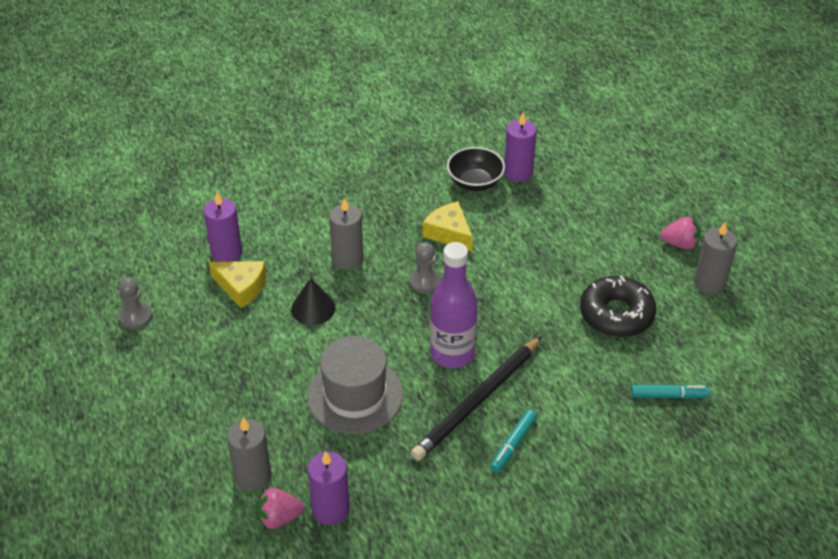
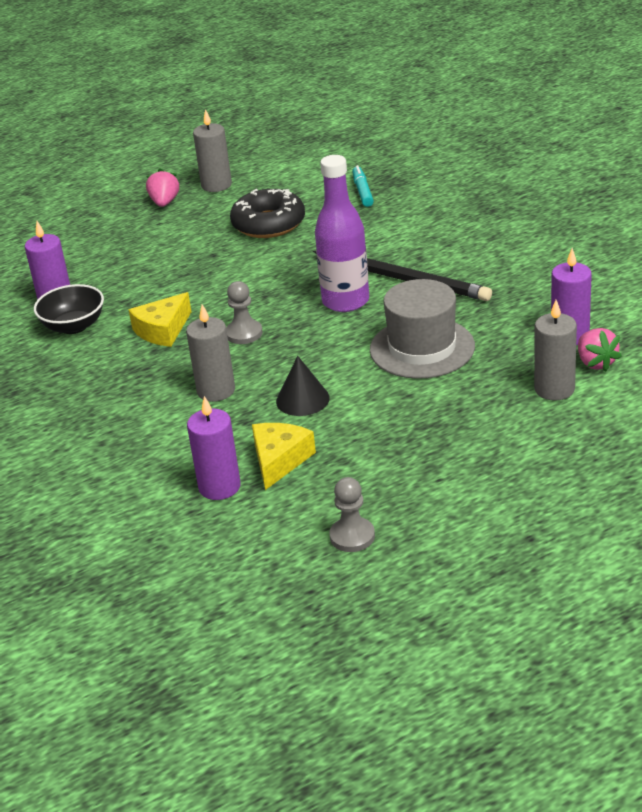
camera: 95 degrees left, 10 degrees down
turquoise marker [490,410,537,473] -> none

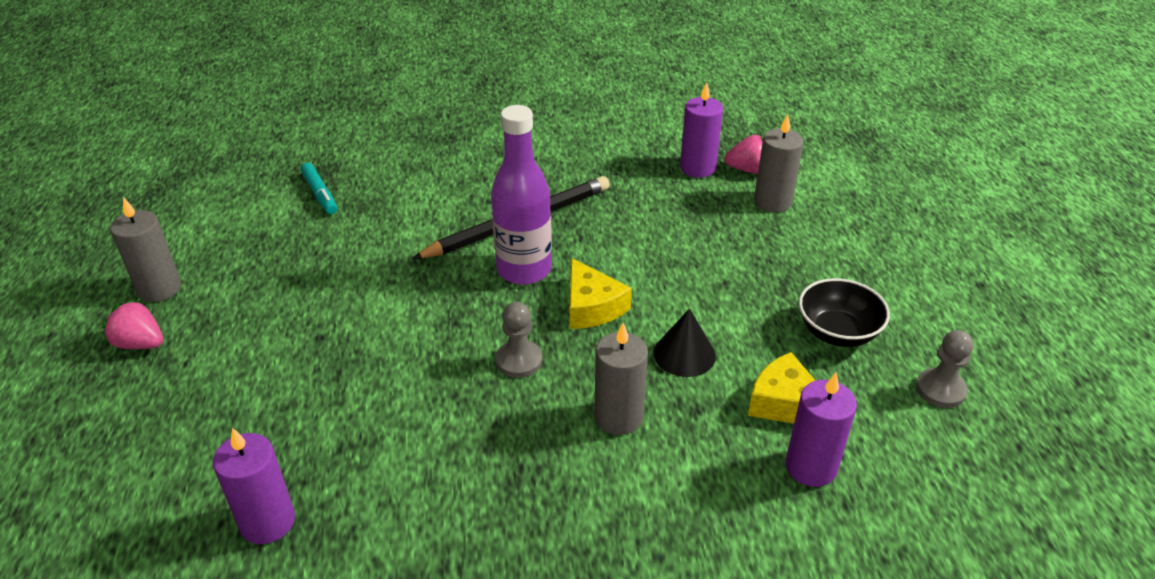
camera: 70 degrees left, 5 degrees up
black bowl [34,284,104,334] -> black bowl moved to [799,278,890,347]
yellow cheese [129,292,192,347] -> yellow cheese moved to [570,258,632,329]
black donut [230,189,305,238] -> none
turquoise marker [352,165,374,207] -> turquoise marker turned 135 degrees counterclockwise [301,163,337,214]
grey hat [370,279,475,379] -> none

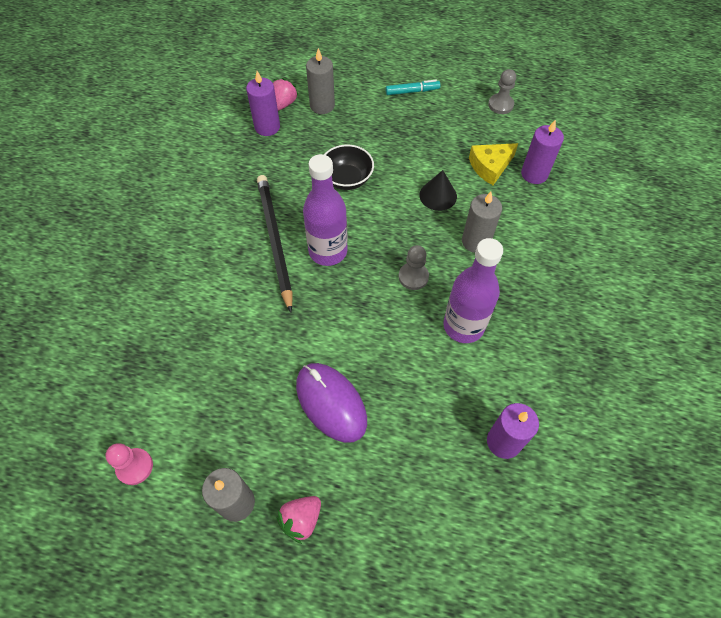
camera: 70 degrees left, 20 degrees up
turquoise marker [301,163,337,214] -> turquoise marker moved to [386,80,440,95]
yellow cheese [570,258,632,329] -> none
black bowl [799,278,890,347] -> black bowl moved to [324,145,374,190]
none -> pink pawn [105,443,153,485]
none -> purple mouse [296,363,367,443]
none -> purple bottle [443,238,503,343]

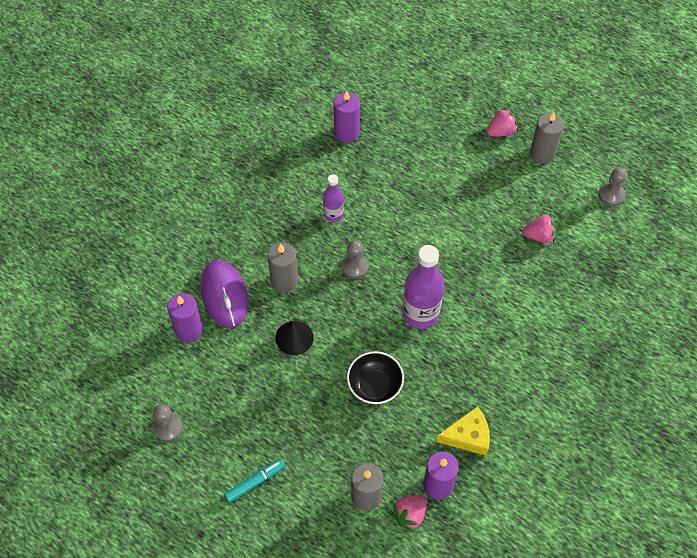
camera: 160 degrees left, 0 degrees up
pink pawn [105,443,153,485] -> grey pawn [598,168,627,206]
black pencil [257,175,293,312] -> none
purple mouse [296,363,367,443] -> purple mouse moved to [201,260,248,328]
turquoise marker [386,80,440,95] -> turquoise marker turned 135 degrees clockwise [224,459,285,503]
purple bottle [443,238,503,343] -> purple bottle [323,174,344,222], size x0.56
yellow cheese [469,143,518,185] -> yellow cheese moved to [436,406,490,456]
none -> pink strawberry [523,214,557,243]

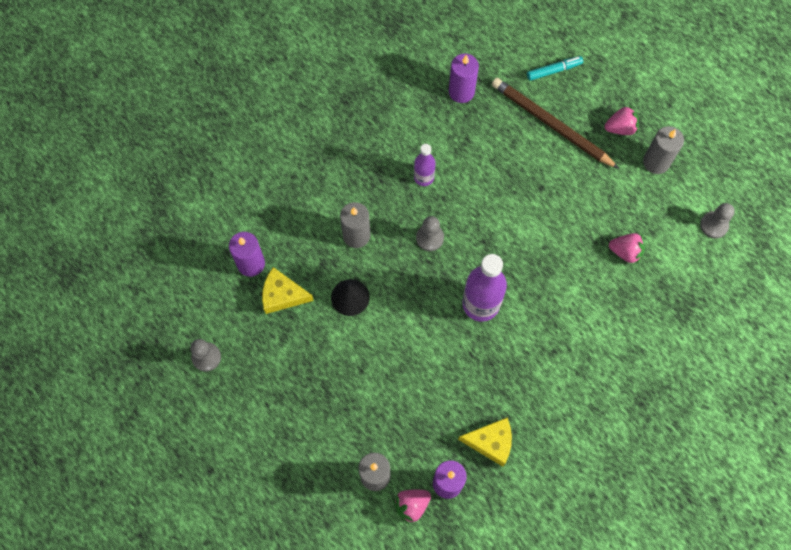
camera: 15 degrees right, 10 degrees up
purple mouse [201,260,248,328] -> none
turquoise marker [224,459,285,503] -> turquoise marker moved to [527,56,583,81]
black bowl [347,351,404,404] -> none
none -> yellow cheese [262,267,314,314]
none -> brown pencil [492,78,619,169]

